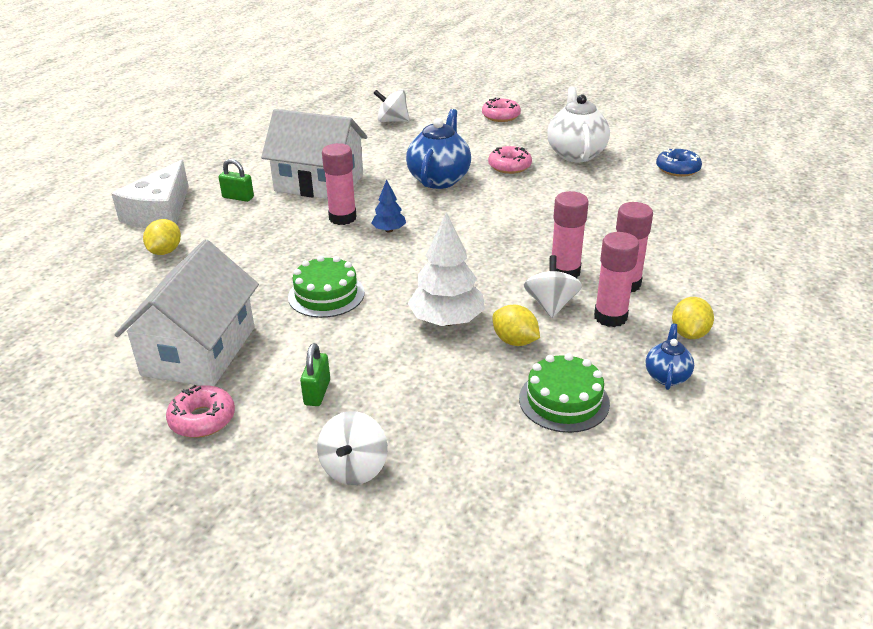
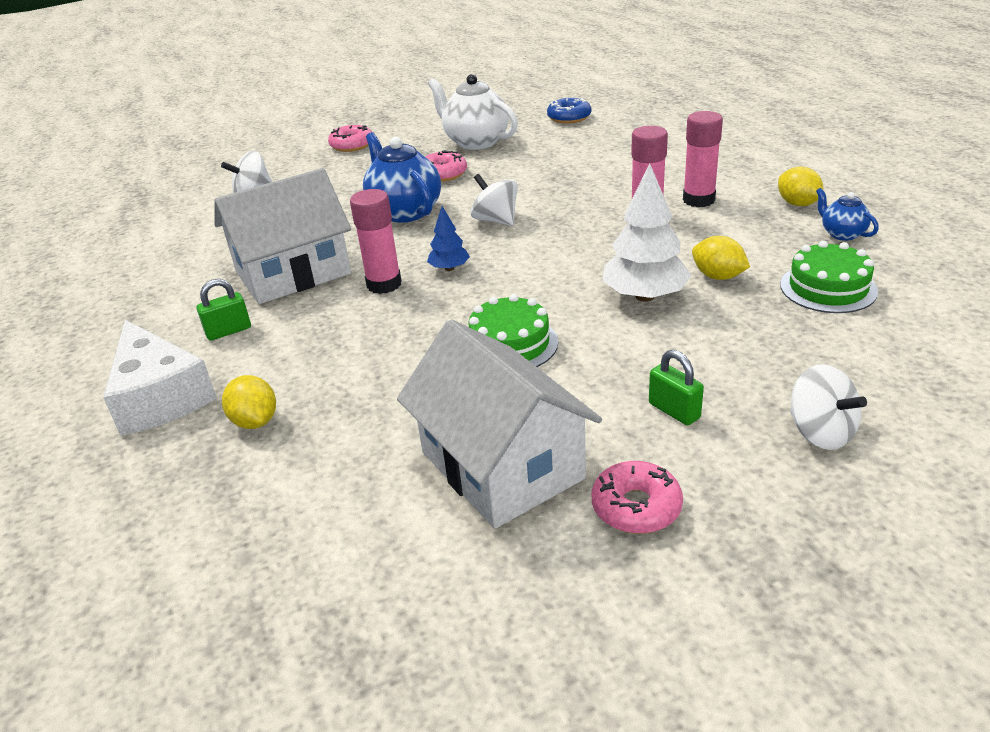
camera: 45 degrees left, 0 degrees up
yellow lemon [493,305,540,346] -> yellow lemon turned 45 degrees clockwise [692,236,750,280]
white spinning top [524,255,582,318] -> white spinning top moved to [470,174,518,226]
pink glue stick [594,232,639,327] -> none

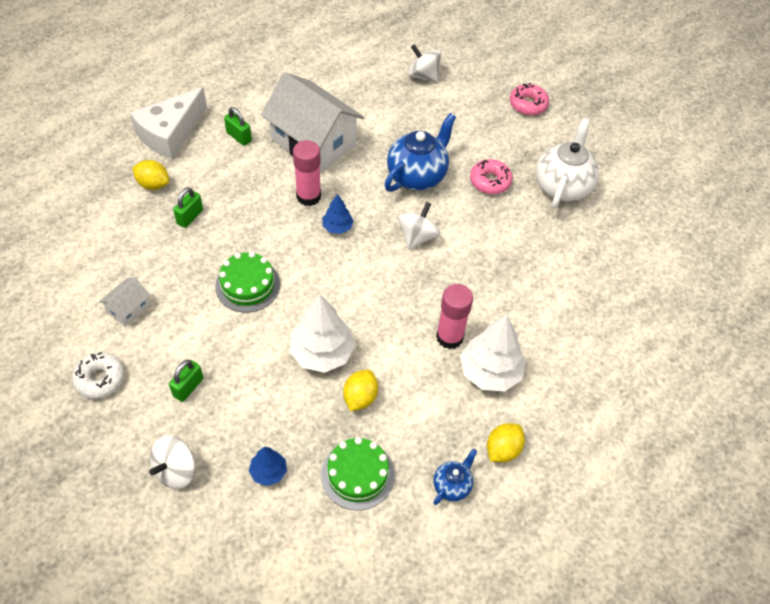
camera: 65 degrees right, 20 degrees up
yellow lemon [222,375,276,429] -> yellow lemon turned 75 degrees clockwise [132,160,169,190]
white house [397,319,602,529] -> white house [99,277,151,327], size x0.43
blue donut [547,98,591,124] -> none
pink donut [592,461,683,534] -> white donut [72,352,125,399]
pink glue stick [683,111,723,207] -> white tree [460,315,526,391]
none -> green padlock [173,187,203,228]
none -> blue tree [249,447,287,486]

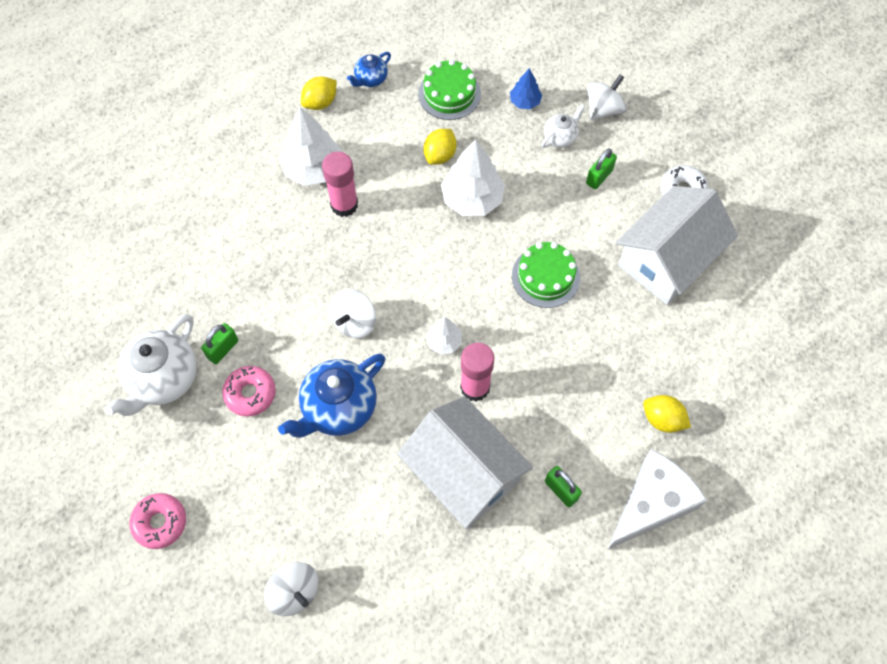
camera: 170 degrees left, 10 degrees up
white house [99,277,151,327] -> white house [616,186,738,305], size x2.31
green padlock [173,187,203,228] -> green padlock moved to [201,323,238,364]
blue tree [322,194,354,234] -> white tree [426,317,462,354]
none -> white teapot [542,104,585,148]

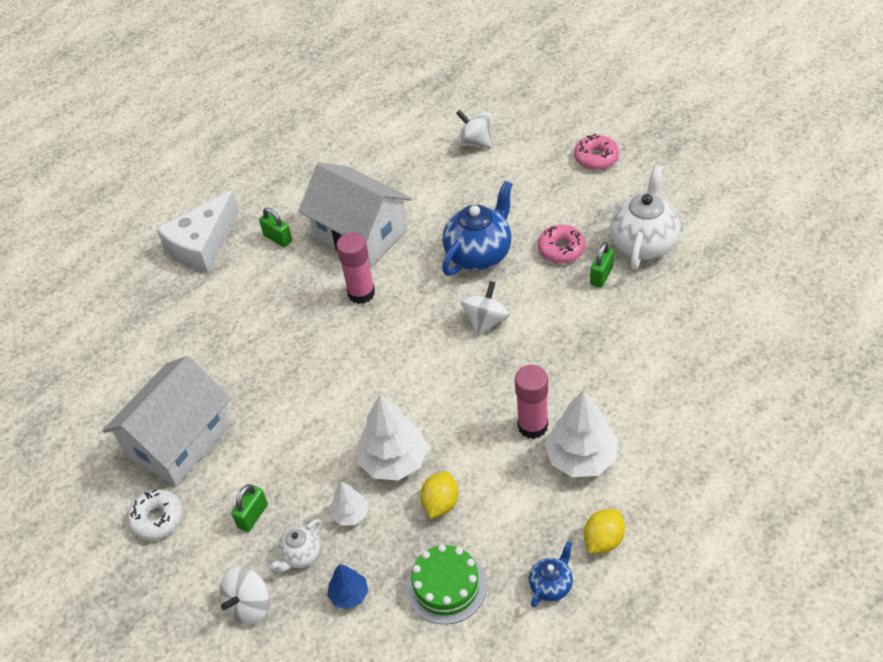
camera: 175 degrees right, 15 degrees down
white tree [426,317,462,354] -> white tree moved to [330,481,369,526]
green cake [512,242,580,308] -> none
yellow lemon [643,395,691,433] -> none

